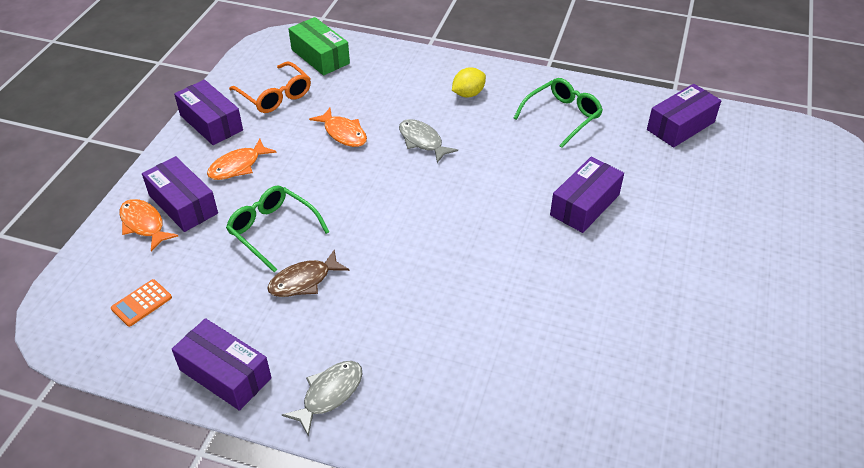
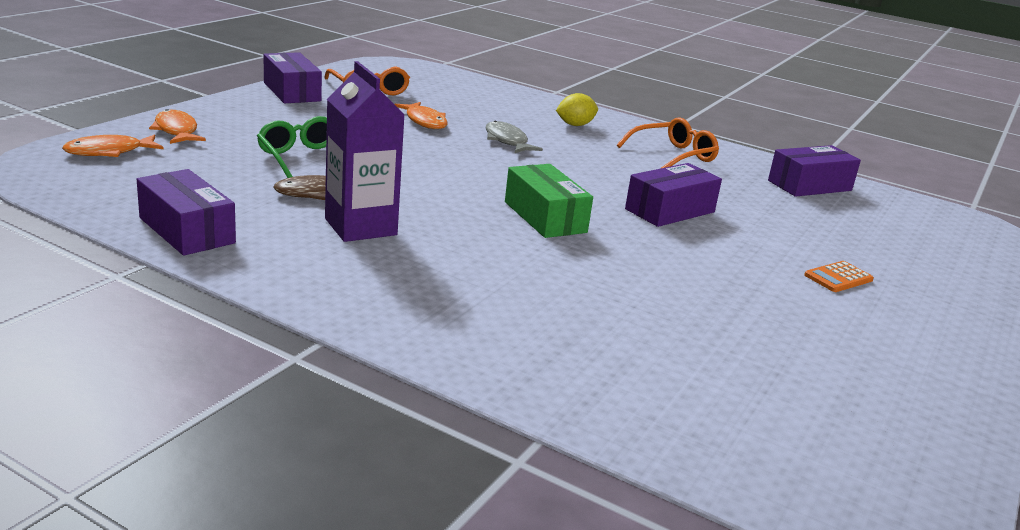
camera: 10 degrees right, 20 degrees down
orange calculator [111,279,172,327] -> orange calculator moved to [804,261,874,292]
purple box [142,156,218,232] -> none
orange fish [207,138,277,180] -> orange fish moved to [62,135,164,157]
grey fish [282,361,363,437] -> none
green box [288,17,350,76] -> green box moved to [505,164,593,238]
green glasses [514,78,603,148] -> orange glasses [617,117,719,169]
none -> purple carton [325,61,405,242]

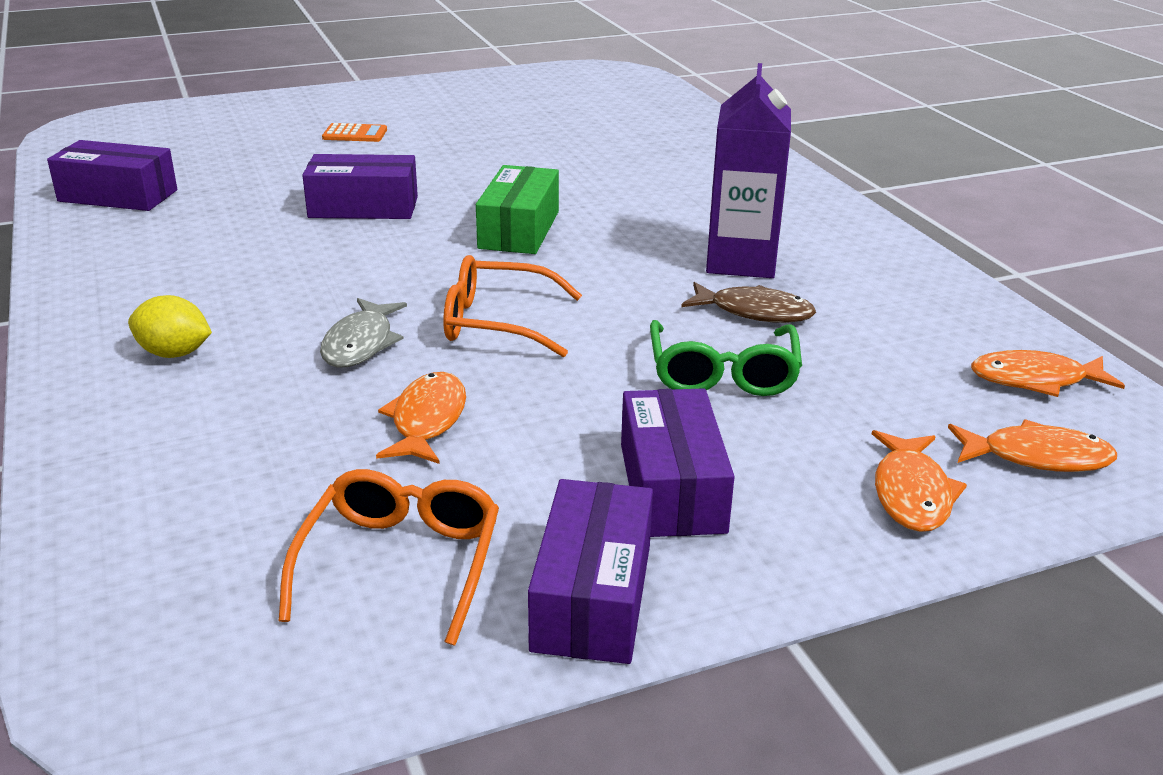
camera: 140 degrees left, 5 degrees up
purple box [137,169,236,256] -> purple box moved to [621,388,735,537]
orange glasses [617,117,719,169] -> orange glasses moved to [443,255,582,357]
none -> orange fish [971,350,1125,397]

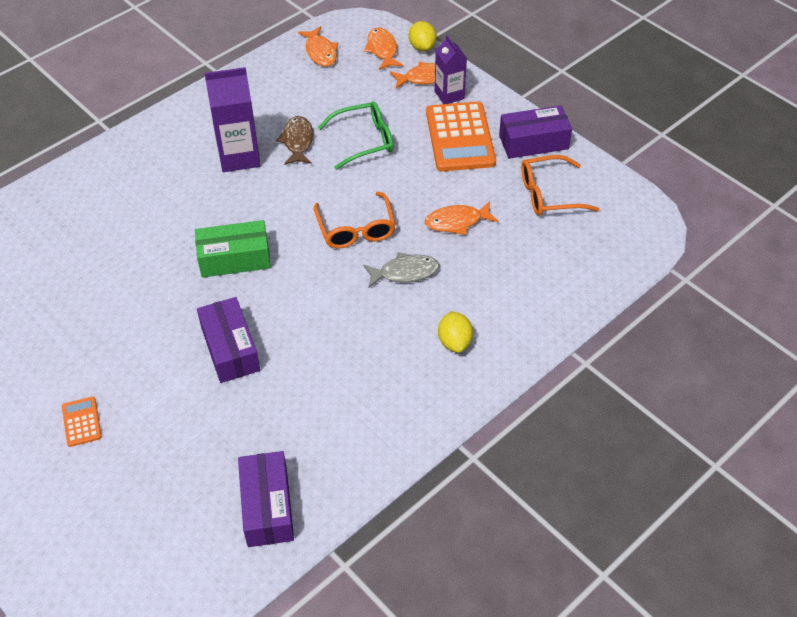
camera: 110 degrees left, 20 degrees up
purple box [621,388,735,537] -> orange calculator [426,102,496,171]
none -> yellow lemon [409,21,437,51]
none -> purple carton [435,35,467,104]

